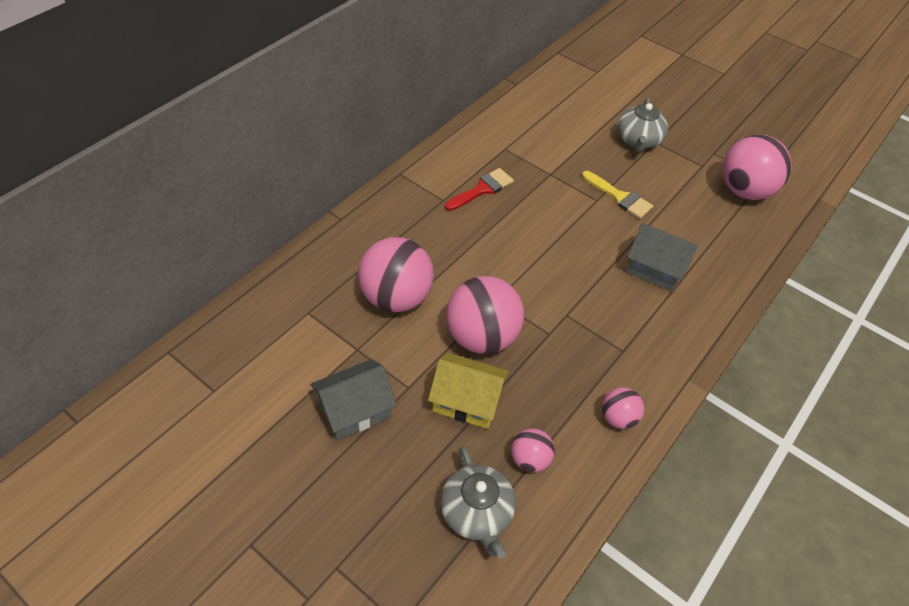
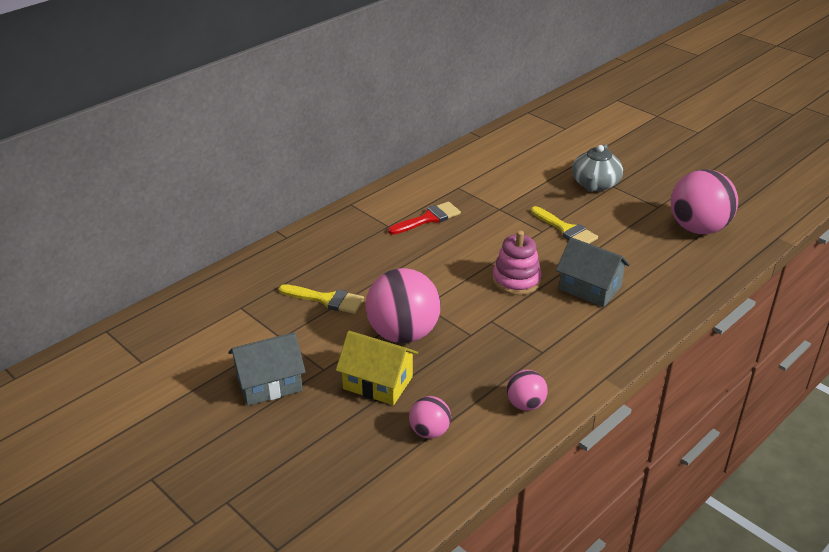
camera: 10 degrees right, 15 degrees down
pink ball [358,237,434,312] -> yellow brush [279,284,364,314]
grey teapot [440,447,516,559] -> none
none -> pink stacking toy [492,231,542,295]

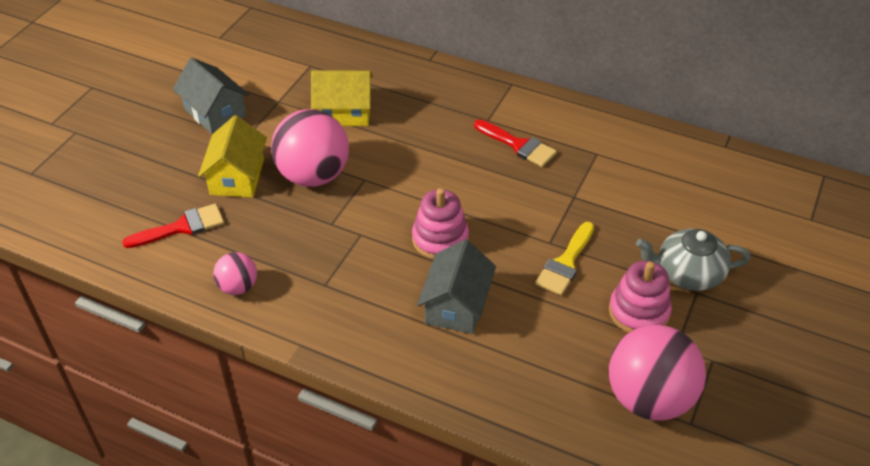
camera: 70 degrees right, 10 degrees up
yellow brush [279,284,364,314] -> yellow house [311,70,373,126]
pink ball [409,396,451,439] -> red brush [122,204,224,248]
none -> pink stacking toy [609,261,672,333]

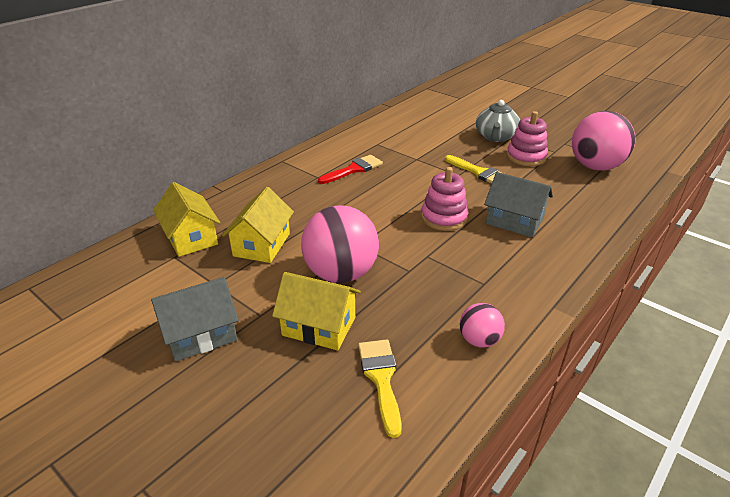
camera: 75 degrees left, 10 degrees down
red brush [122,204,224,248] -> yellow brush [358,339,402,438]
none -> yellow house [153,182,220,257]

